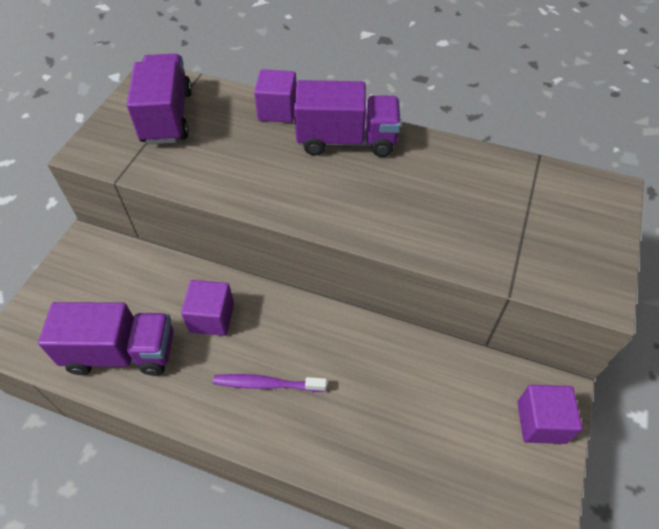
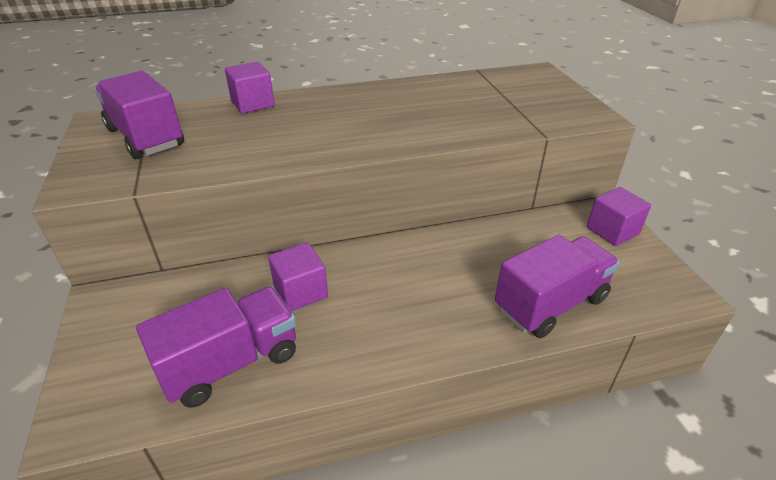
camera: 35 degrees left, 15 degrees down
purple toothbrush [213,374,327,392] -> none
purple truck [294,80,401,157] -> purple truck moved to [495,235,620,338]

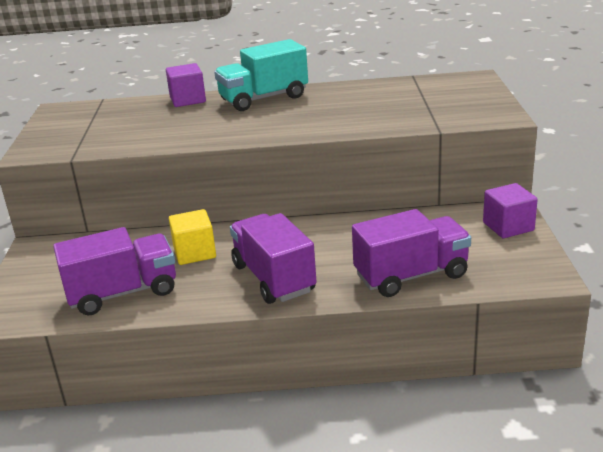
camera: 15 degrees right, 10 degrees down
purple truck [95,71,184,159] -> purple truck moved to [230,213,317,304]
purple cube [268,242,328,311] -> yellow cube [169,209,216,265]
none -> turquoise truck [214,39,308,111]

